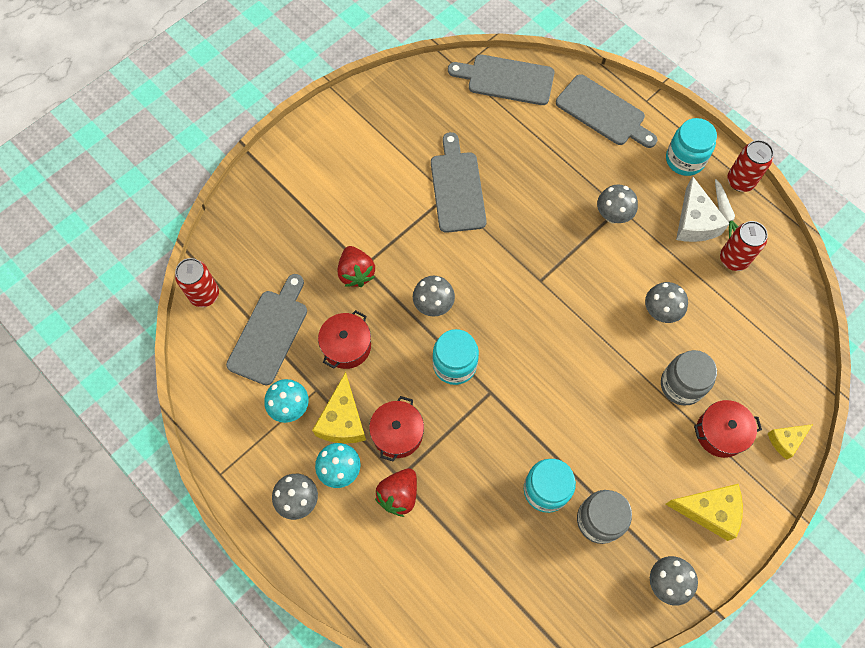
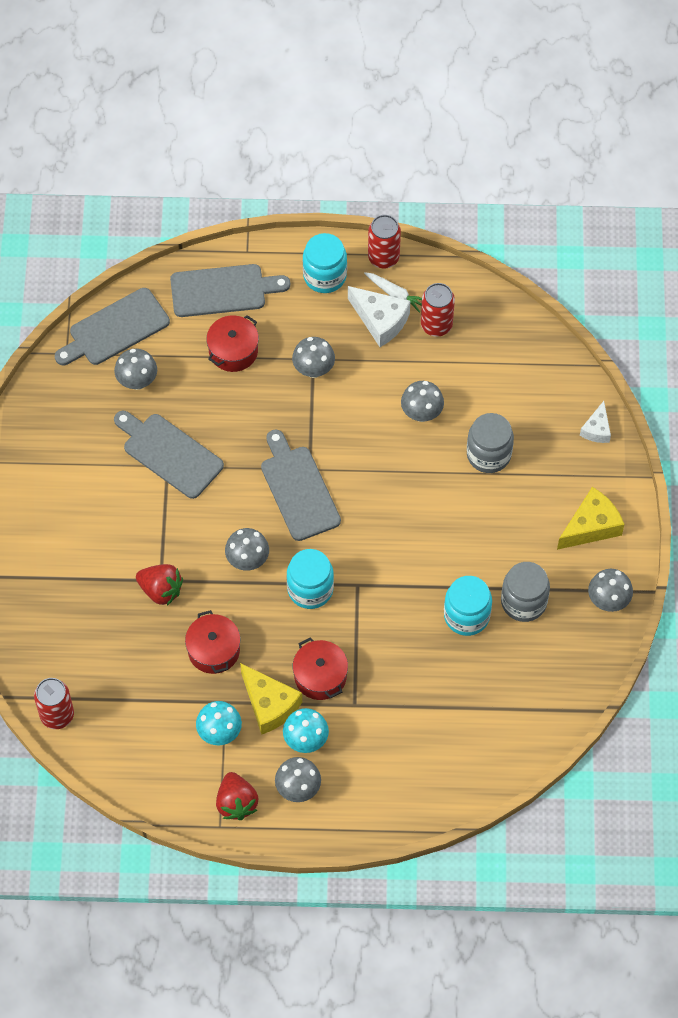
camera: 45 degrees left, 5 degrees down
grey cutting board [226,274,307,385] -> grey cutting board moved to [261,429,341,541]
red strawberry [375,468,417,517] -> red strawberry moved to [216,772,259,820]
red pot [694,400,762,458] -> red pot moved to [206,315,259,372]
yellow cheese [768,424,813,460] -> white cheese [580,401,611,443]
none -> grey mushroom [114,349,157,390]

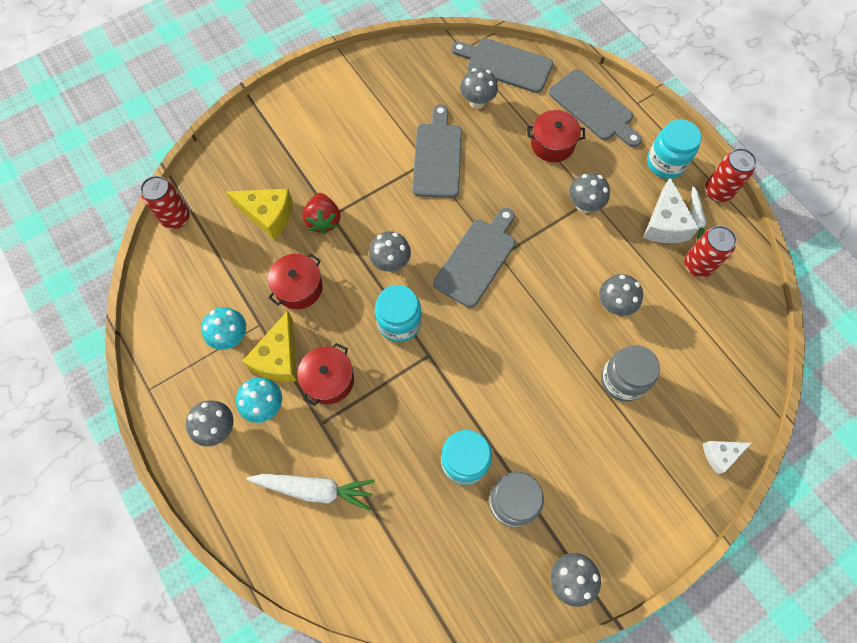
camera: 55 degrees right, 5 degrees up
red strawberry [216,772,259,820] -> none
yellow cheese [557,487,625,550] -> yellow cheese moved to [226,189,293,240]
none -> white carrot [247,474,375,511]

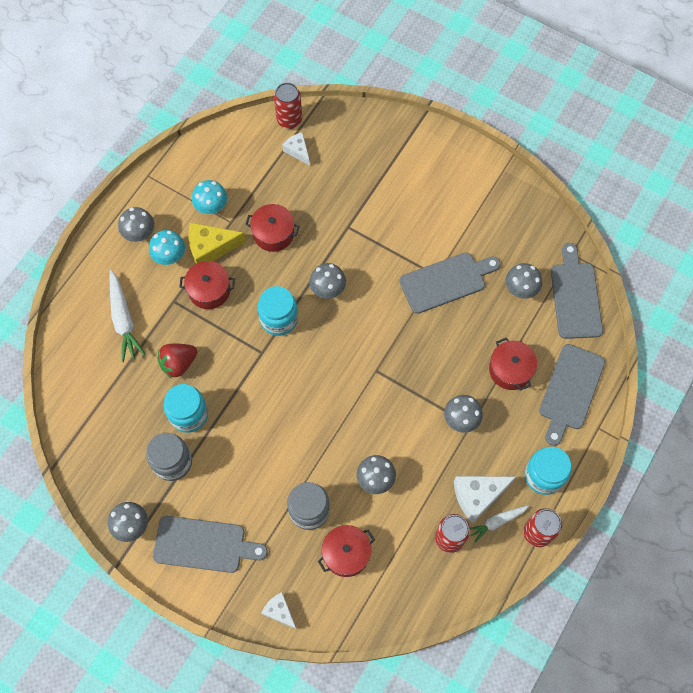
camera: 65 degrees right, 0 degrees up
yellow cheese [226,189,293,240] -> none
red strawberry [302,193,340,234] -> red strawberry moved to [157,344,197,379]
grey cutting board [433,208,515,308] -> grey cutting board moved to [153,516,268,573]
none -> white cheese [282,132,310,166]
none -> red pot [318,525,375,577]

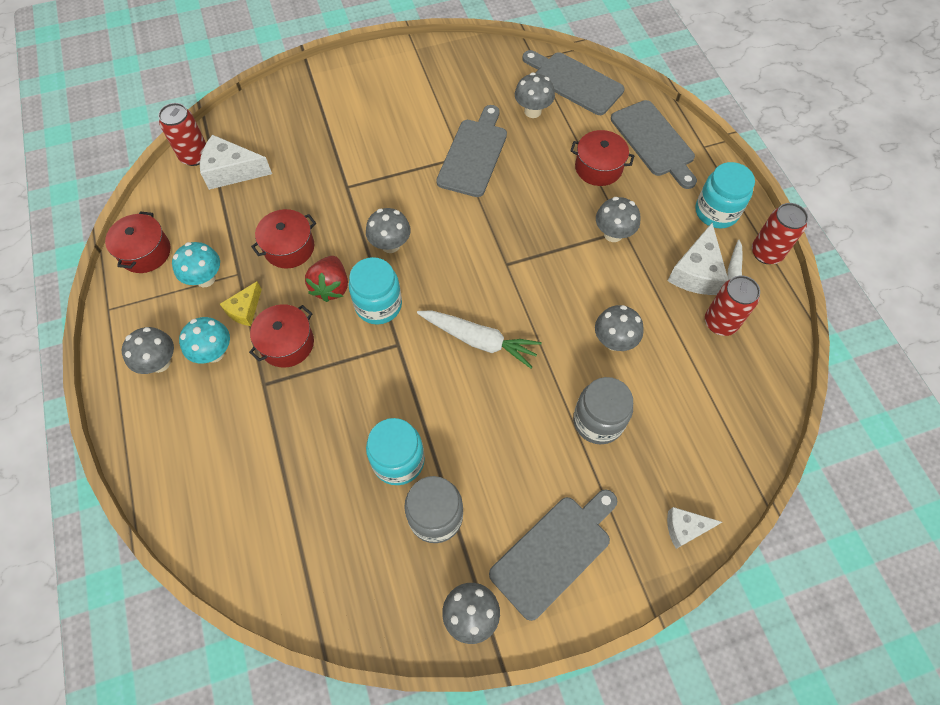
camera: 50 degrees left, 5 degrees down
white carrot [109,270,146,362] -> white carrot moved to [417,310,542,368]
red strawberry [157,344,197,379] -> red strawberry moved to [305,256,348,302]
yellow cheese [188,222,246,264] -> yellow cheese [220,281,262,326], size x0.61
white cheese [282,132,310,166] -> white cheese [200,135,272,190], size x1.65
red pot [318,525,375,577] -> red pot moved to [105,211,170,273]

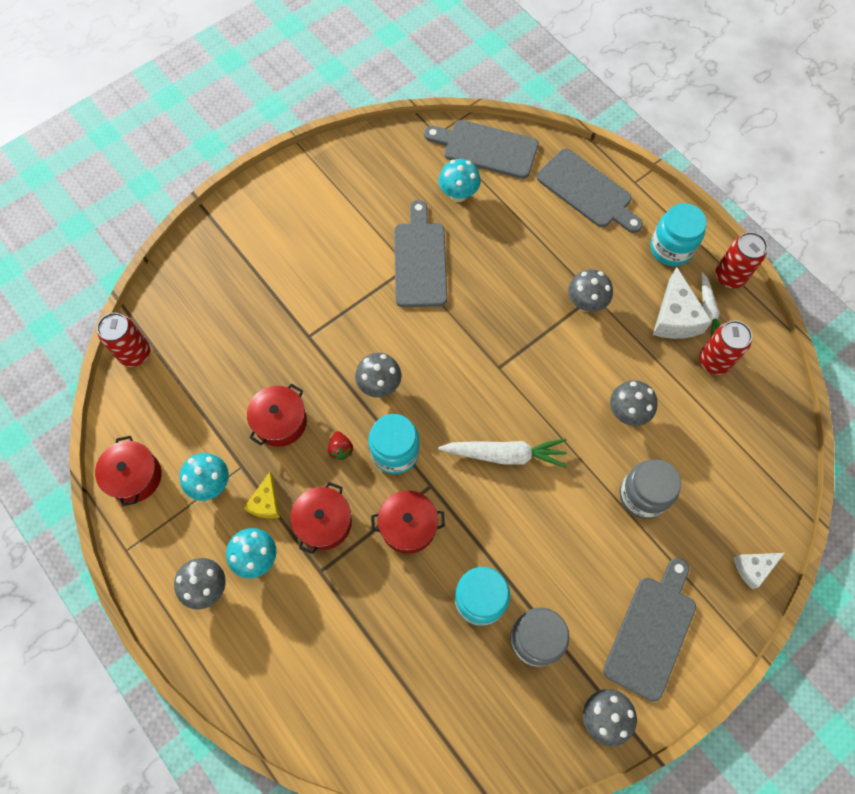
camera: 20 degrees left, 5 degrees up
white cheese [200,135,272,190] -> none
red strawberry [305,256,348,302] -> red strawberry [328,431,353,460], size x0.59
grey mushroom [515,72,555,118] -> turquoise mushroom [439,159,481,202]
red pot [570,130,634,186] -> red pot moved to [371,490,445,554]

